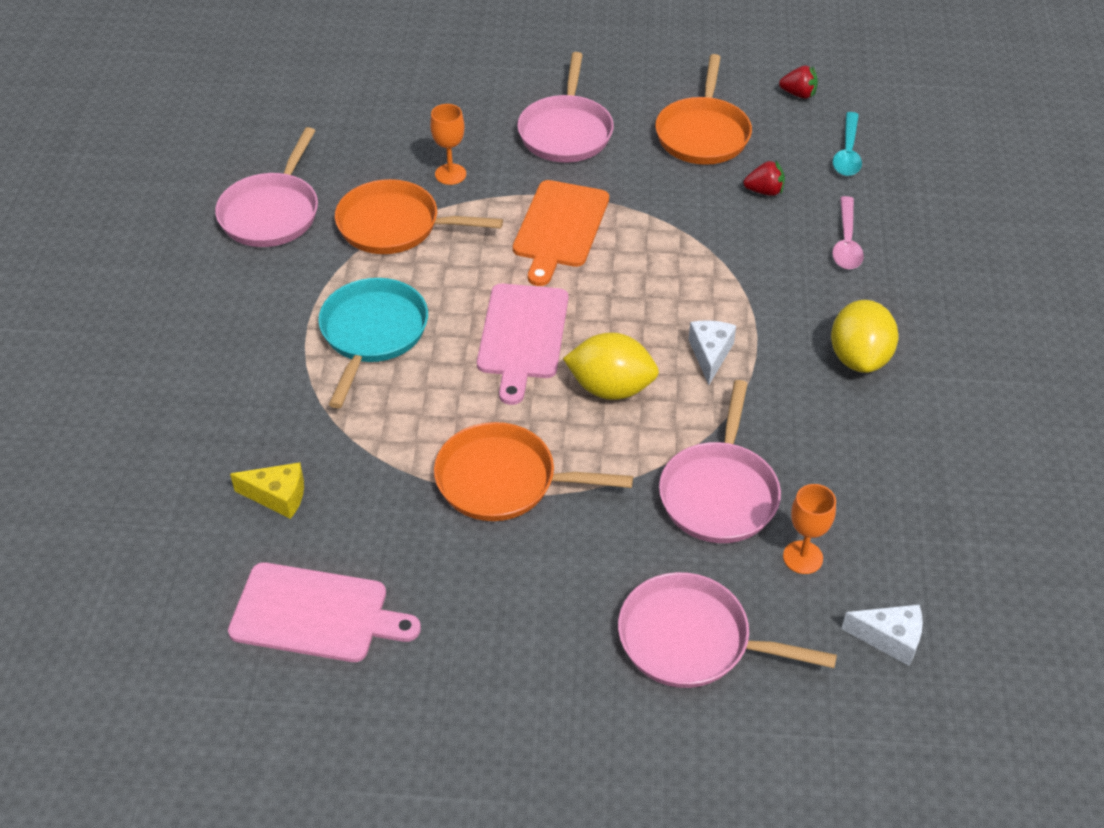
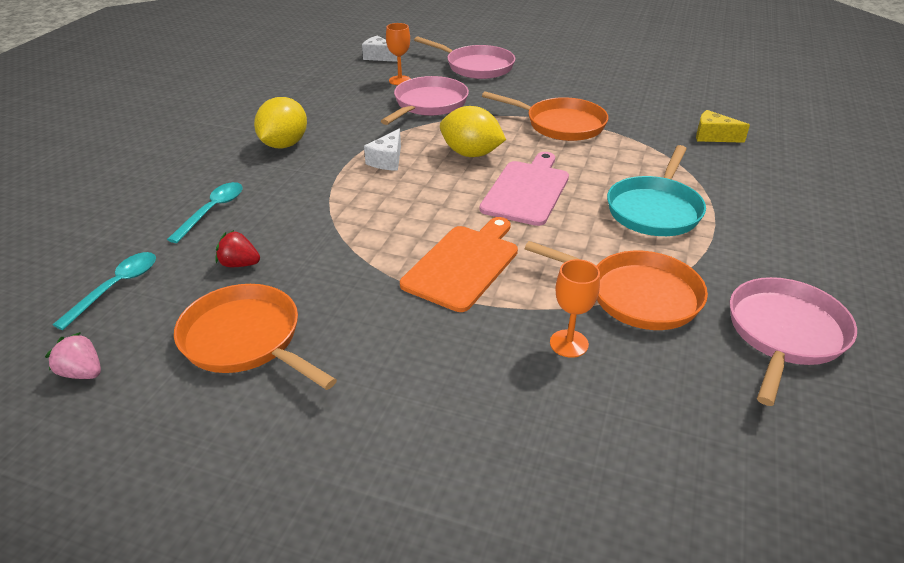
camera: 165 degrees left, 10 degrees down
pink cutting board [228,562,421,662] -> none
pink pan [517,52,614,162] -> none
orange pan [655,54,752,165] -> orange pan turned 75 degrees counterclockwise [174,284,337,390]
red strawberry [779,65,818,99] -> pink strawberry [45,332,101,379]
pink spoon [832,196,864,269] -> turquoise spoon [167,182,242,243]

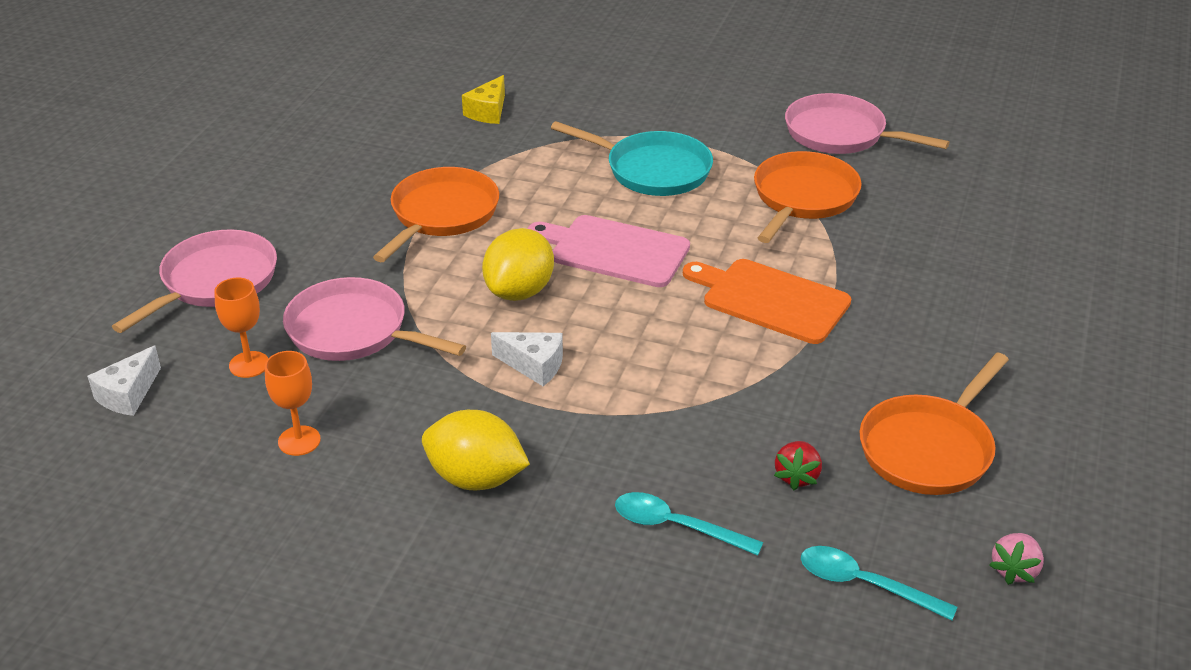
camera: 90 degrees left, 0 degrees up
orange goblet [550,259,600,358] -> orange goblet moved to [265,351,321,456]

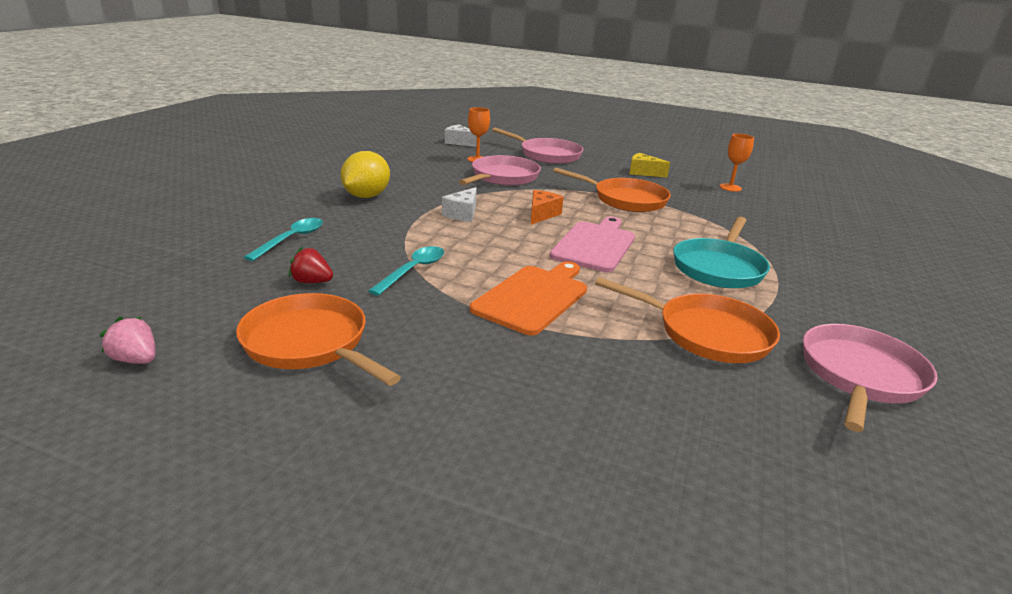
camera: 90 degrees right, 10 degrees down
orange goblet [265,351,321,456] -> orange goblet moved to [719,133,754,192]
yellow cheese [462,75,505,124] -> yellow cheese moved to [629,153,670,178]
yellow lemon [482,228,554,301] -> orange cheese [531,190,564,225]
turquoise spoon [801,546,957,621] -> turquoise spoon moved to [368,246,444,296]

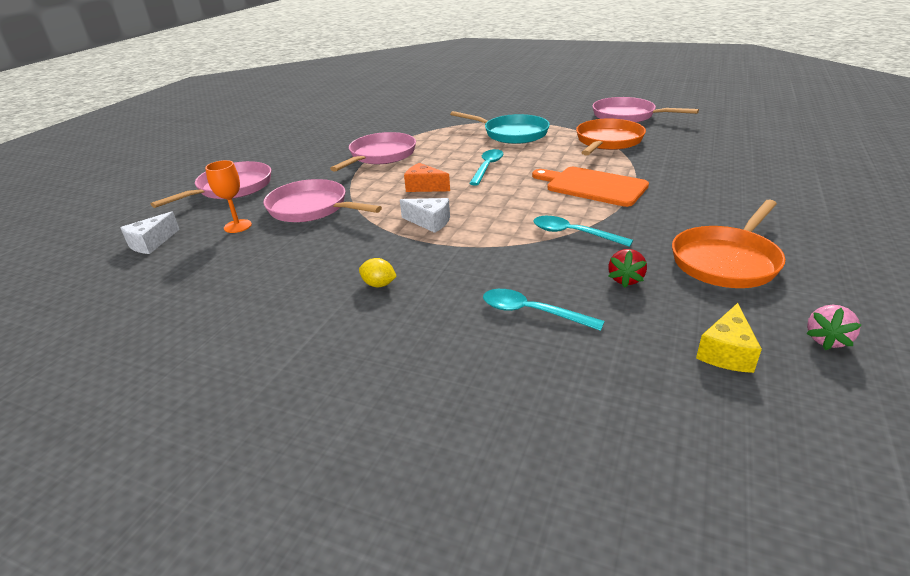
camera: 85 degrees left, 5 degrees up
yellow lemon [341,151,390,198] -> yellow lemon [359,258,397,287], size x0.49
pink cutting board [549,217,635,272] -> turquoise spoon [469,149,503,186]
orange pan [553,167,671,212] -> pink pan [330,132,416,172]
yellow cheese [629,153,670,178] -> yellow cheese moved to [696,303,762,373]
orange goblet [719,133,754,192] -> none

